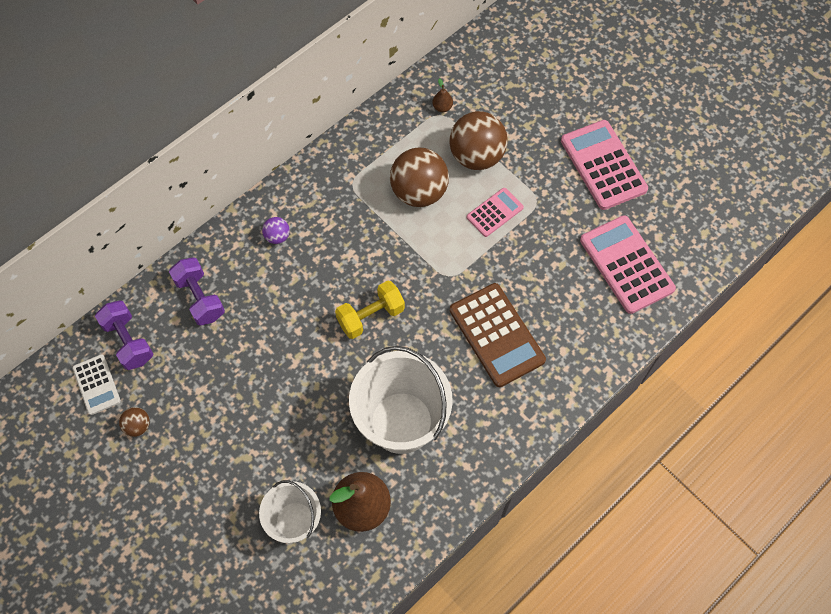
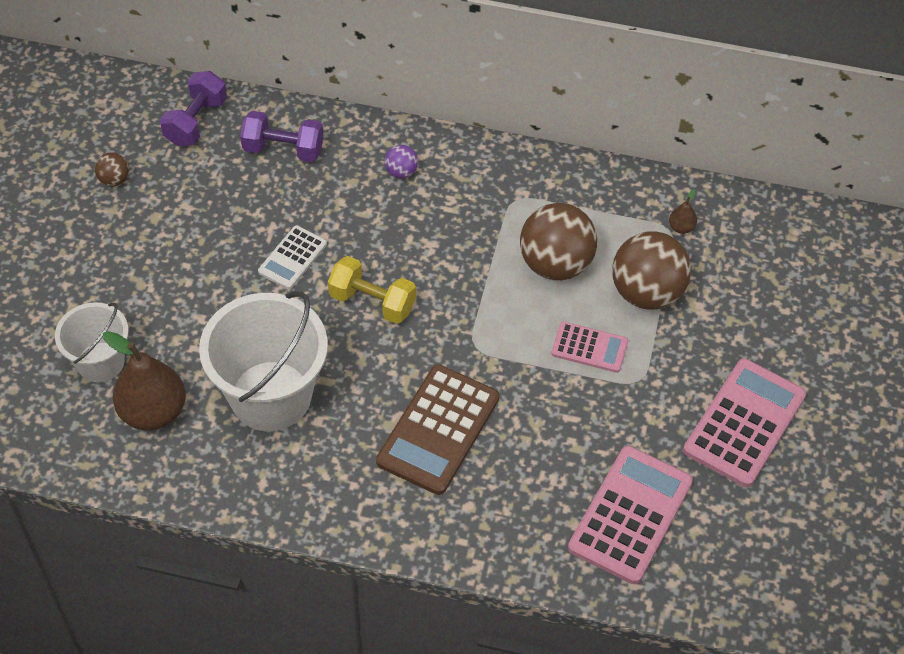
camera: 55 degrees right, 10 degrees down
white calculator [73,354,121,415] -> white calculator moved to [258,225,327,289]
purple dumbbell [169,257,225,326] -> purple dumbbell turned 75 degrees clockwise [240,111,324,162]

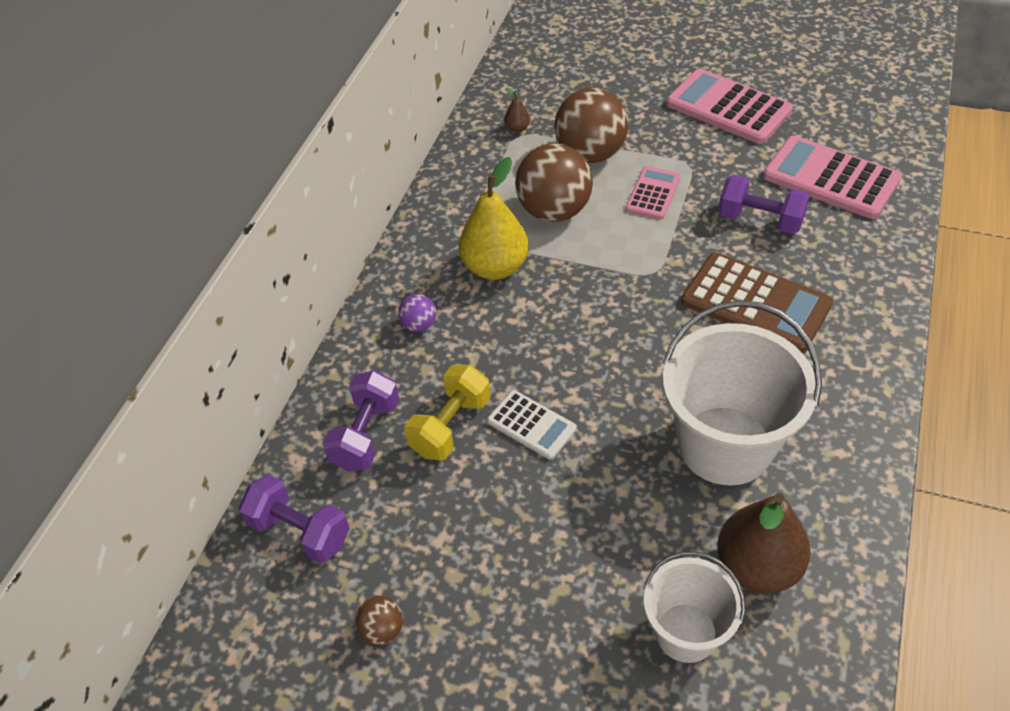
camera: 80 degrees left, 5 degrees down
yellow dumbbell [328,256,416,324] -> yellow dumbbell moved to [404,365,490,460]
none -> yellow pear [459,157,529,280]
none -> purple dumbbell [718,175,810,234]

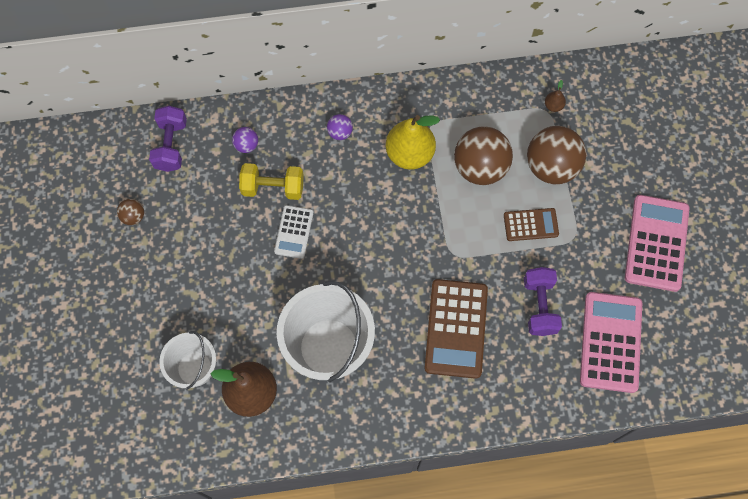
camera: 60 degrees right, 20 degrees up
purple dumbbell [322,370,399,471] -> purple ball [232,127,258,153]
pink calculator [626,166,681,220] -> brown calculator [504,208,559,241]

